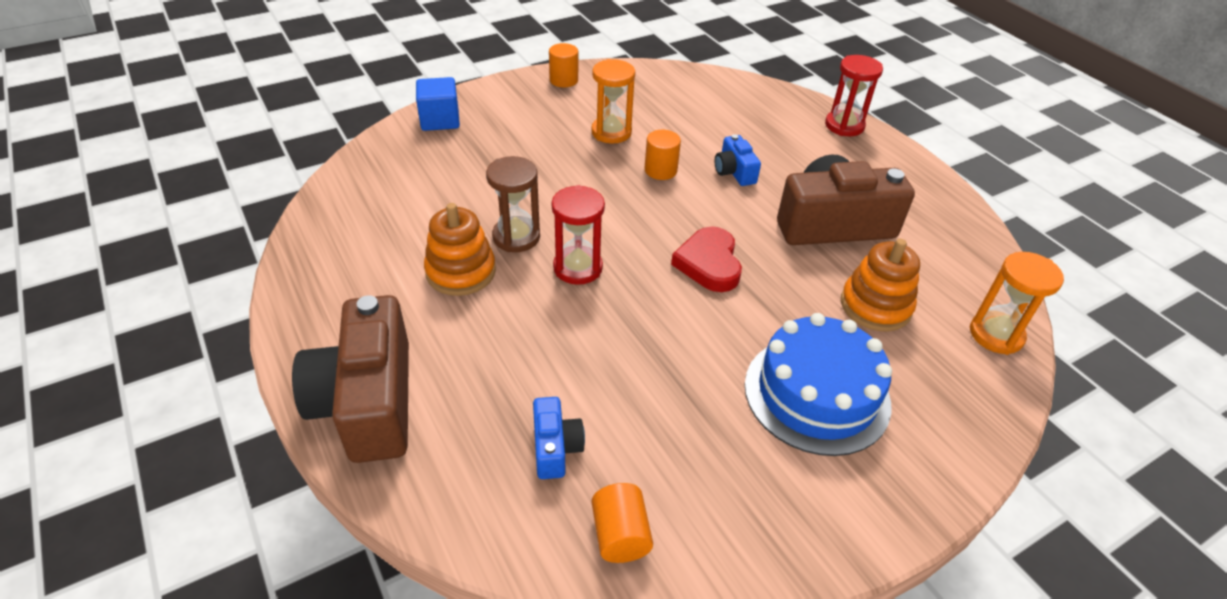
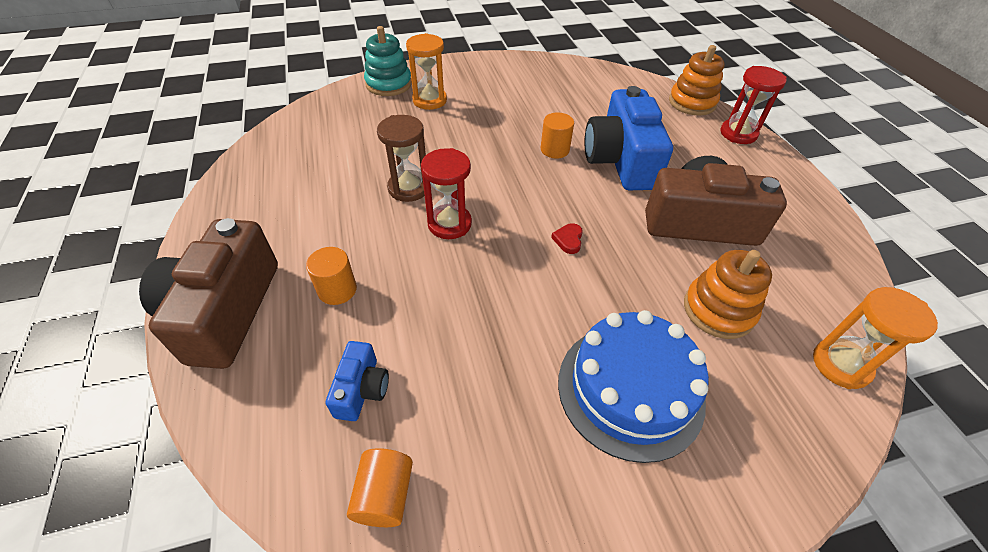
camera: 15 degrees right, 5 degrees up
blue cube [416,77,460,131] -> turquoise stacking toy [364,26,412,96]
orange stacking toy [424,203,496,296] -> orange stacking toy moved to [669,45,725,115]
orange cylinder [549,43,578,87] -> orange cylinder moved to [306,247,357,305]
orange hourglass [591,59,635,144] -> orange hourglass moved to [406,33,447,110]
red heart [671,226,742,292] -> red heart [551,223,583,254], size x0.49
blue camera [715,134,761,186] -> blue camera [585,86,673,190], size x2.12

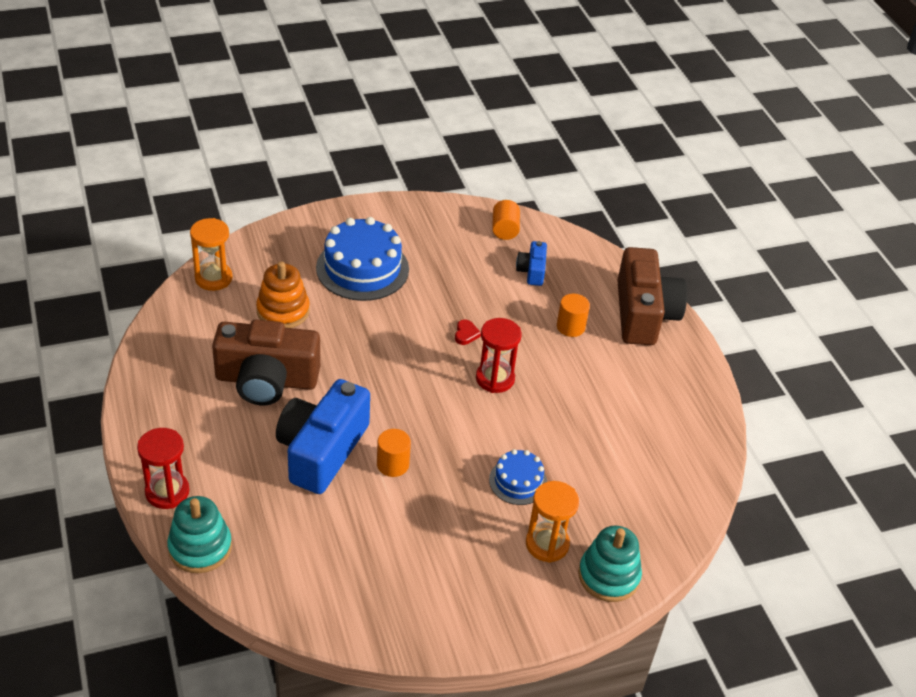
camera: 175 degrees right, 5 degrees down
brown hourglass [377,115,426,202] -> none
red heart [551,223,583,254] -> red heart moved to [455,320,481,345]
blue camera [585,86,673,190] -> blue camera turned 150 degrees counterclockwise [276,379,370,494]
orange stacking toy [669,45,725,115] -> turquoise stacking toy [167,496,232,573]
none -> blue cake [489,449,547,505]

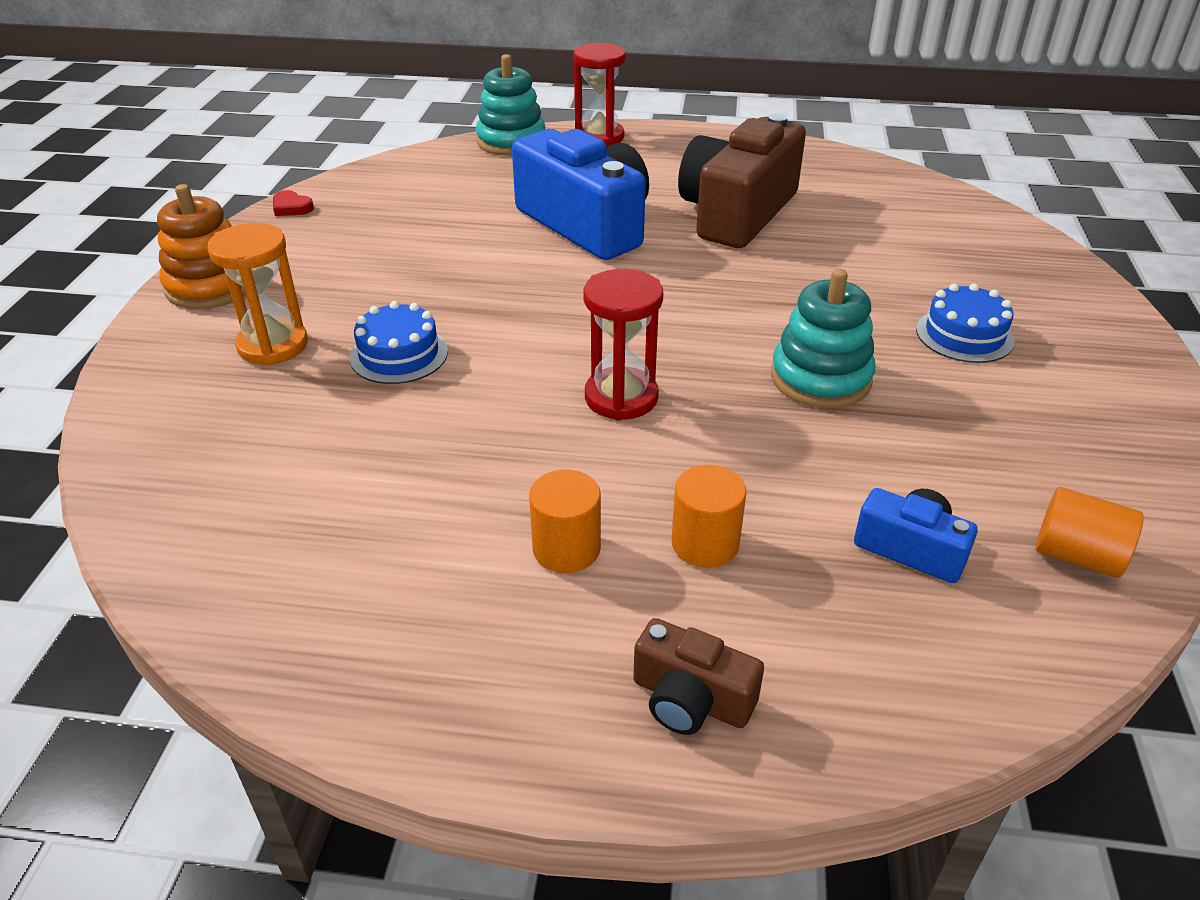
camera: 120 degrees right, 5 degrees down
orange hourglass [190,218,233,291] -> none
orange stacking toy [256,261,310,328] -> orange stacking toy moved to [157,184,246,309]
blue cake [316,217,409,301] -> blue cake [916,283,1014,363], size x0.54
orange cylinder [377,429,411,477] -> orange cylinder moved to [529,469,601,573]
red heart [455,320,481,345] -> red heart moved to [273,190,314,216]
turquoise stacking toy [578,526,642,602] -> turquoise stacking toy moved to [771,269,876,408]
brown camera [617,247,687,345] -> brown camera [633,618,764,735], size x0.47

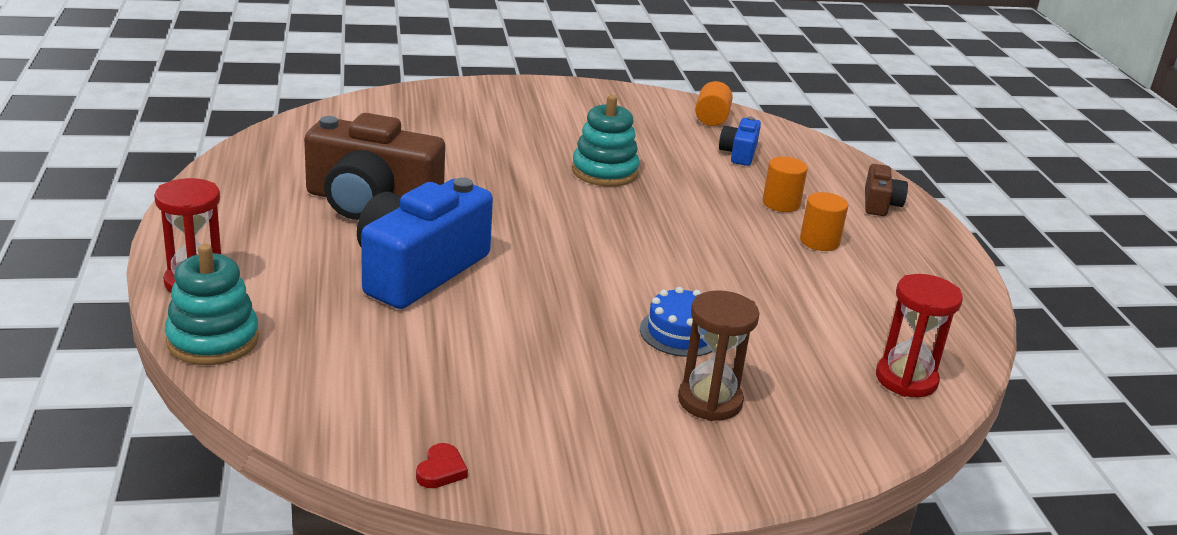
camera: 110 degrees left, 10 degrees down
orange stacking toy [157,184,246,309] -> none
orange hourglass [208,223,308,366] -> brown hourglass [678,290,760,421]
red hourglass [584,269,663,421] -> red hourglass moved to [876,274,963,397]
blue cake [916,283,1014,363] -> none

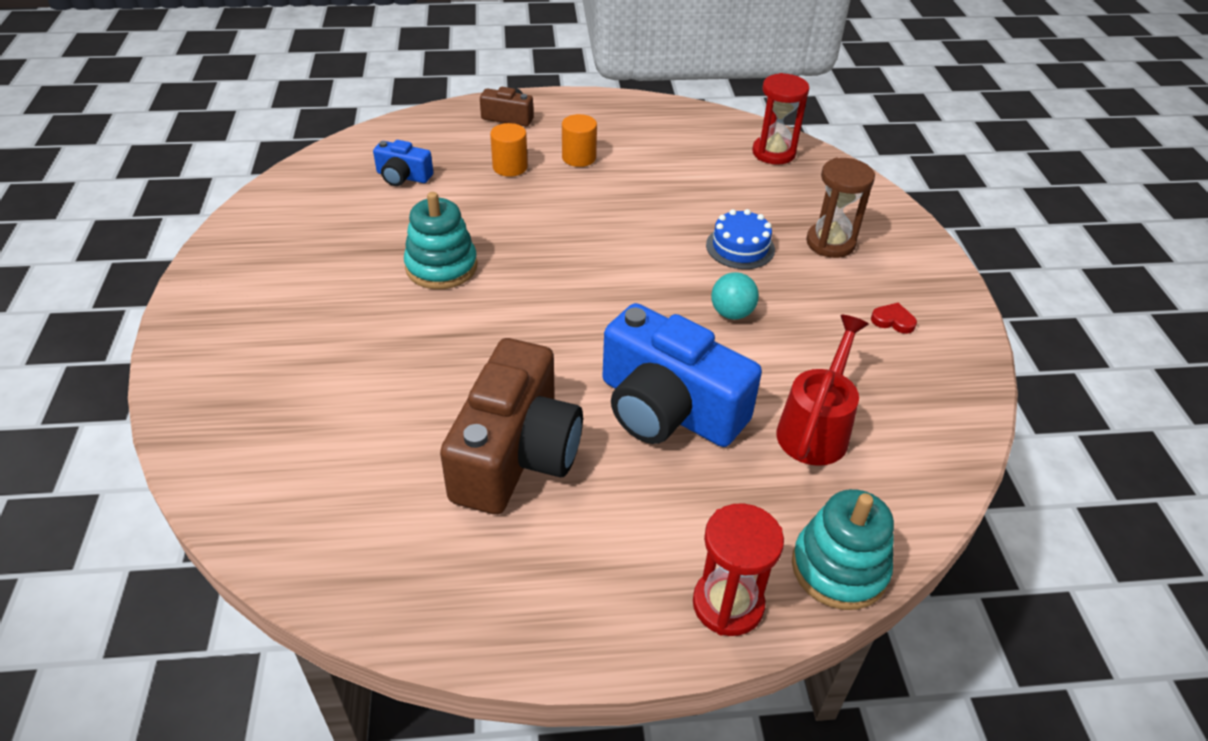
camera: 85 degrees left, 15 degrees up
red heart [416,443,468,488] -> red heart moved to [871,303,917,334]
orange cylinder [695,81,733,126] -> none
none -> turquoise ball [711,272,759,320]
none -> red watering can [776,315,869,466]

